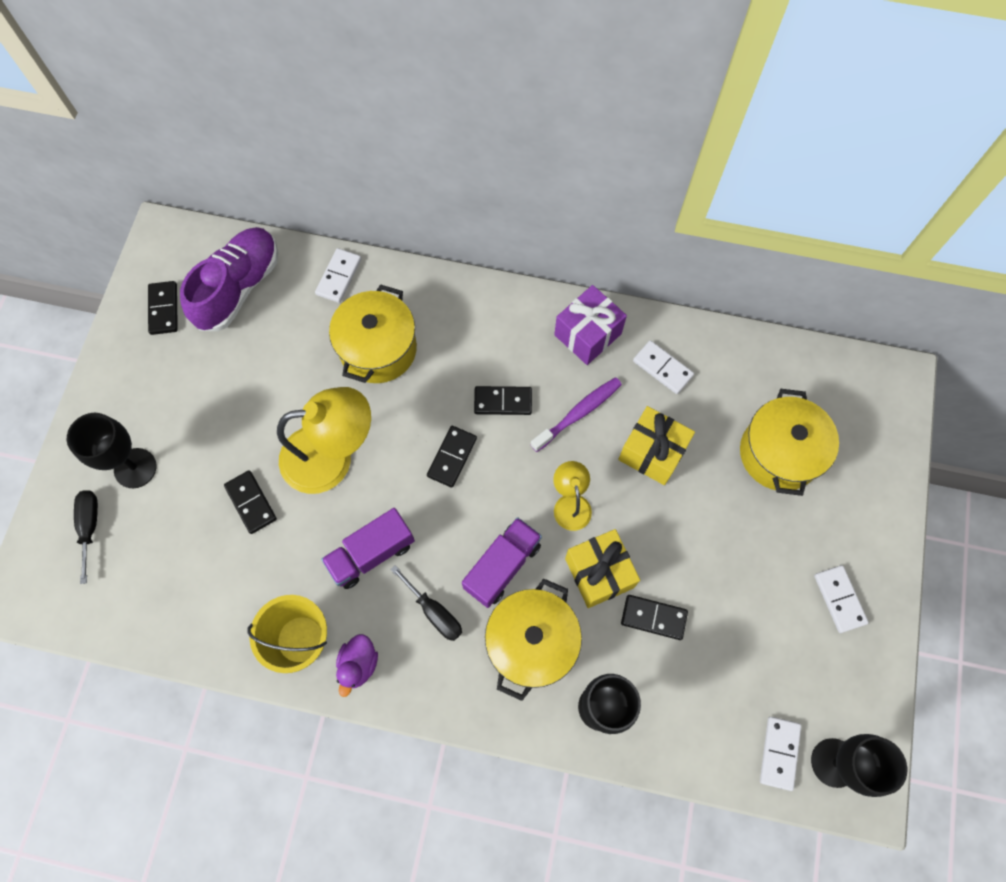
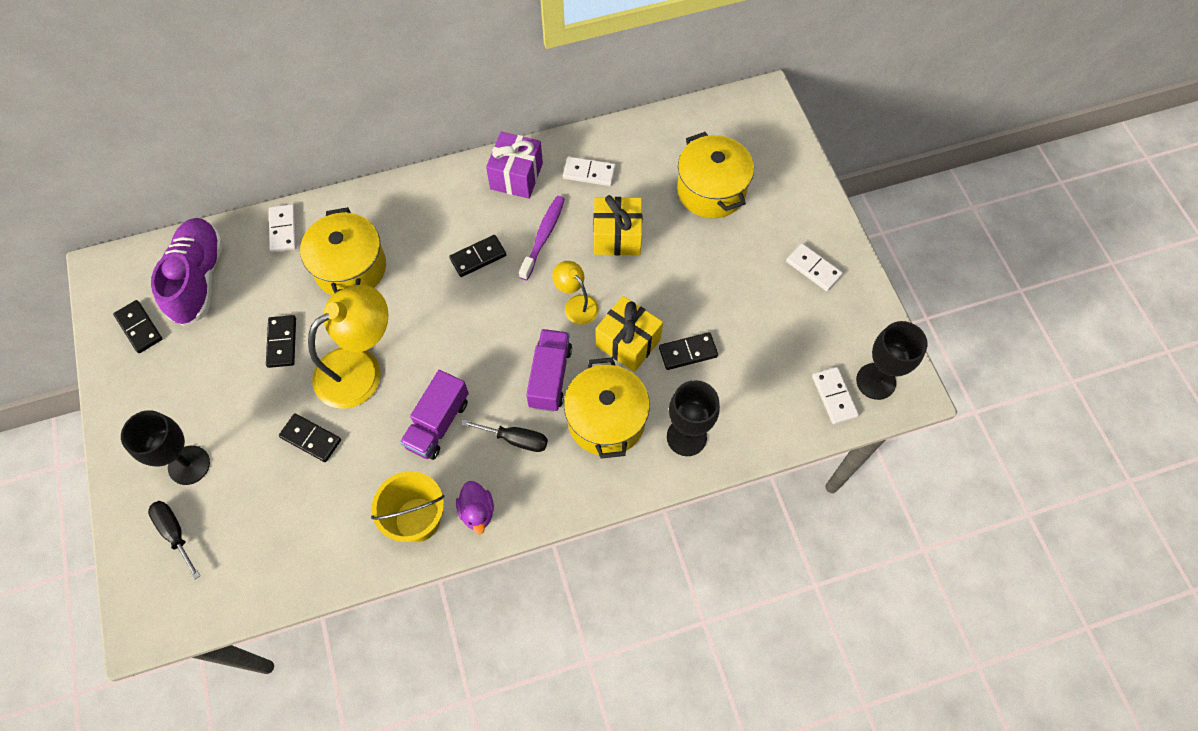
camera: 30 degrees left, 5 degrees down
black domino [427,426,477,488] -> black domino moved to [266,315,296,368]

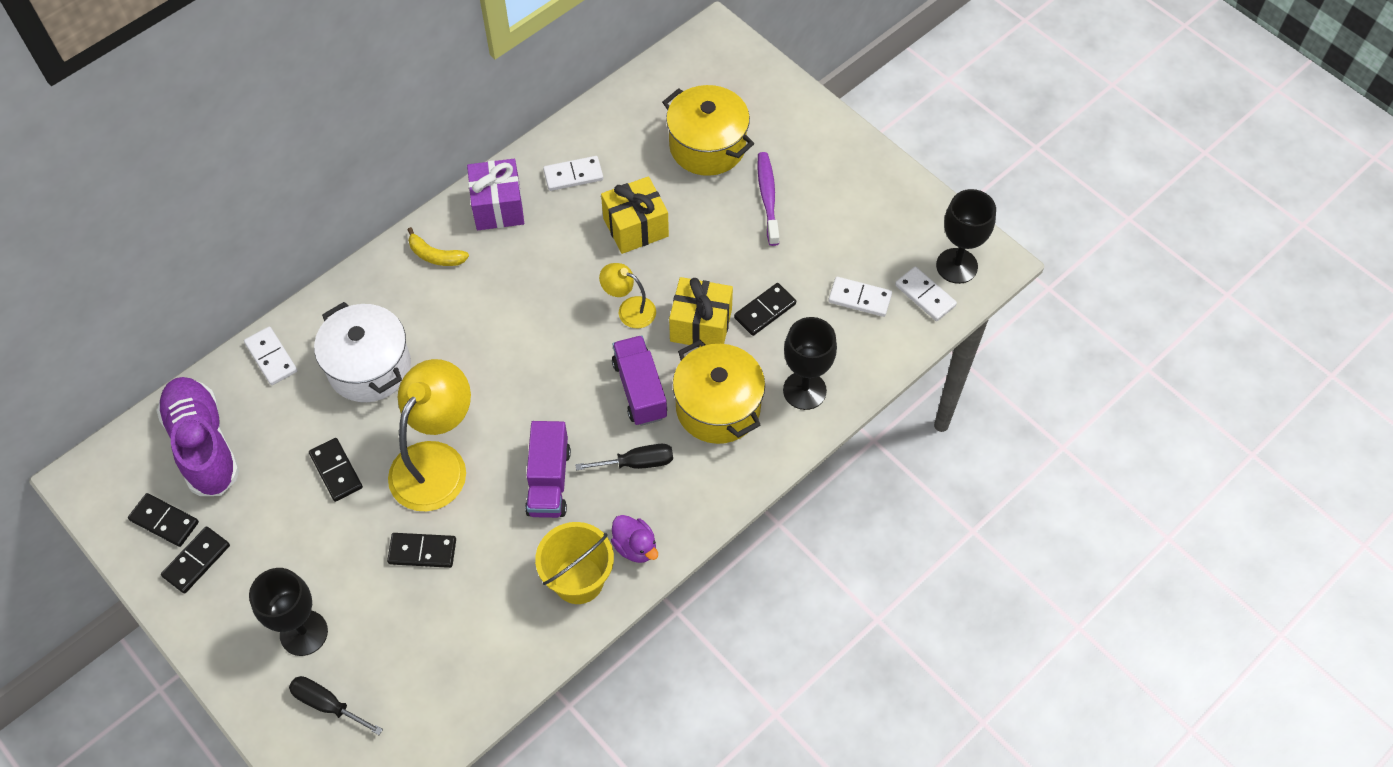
camera: 25 degrees left, 5 degrees down
yellow pot [300,207,386,296] -> white pot [314,302,411,402]
black domino [449,235,506,277] -> black domino moved to [161,526,230,593]
purple toothbrush [519,196,565,280] -> purple toothbrush moved to [757,152,779,246]
white domino [786,243,843,291] -> white domino moved to [828,277,892,317]
none -> yellow banana [408,227,469,266]

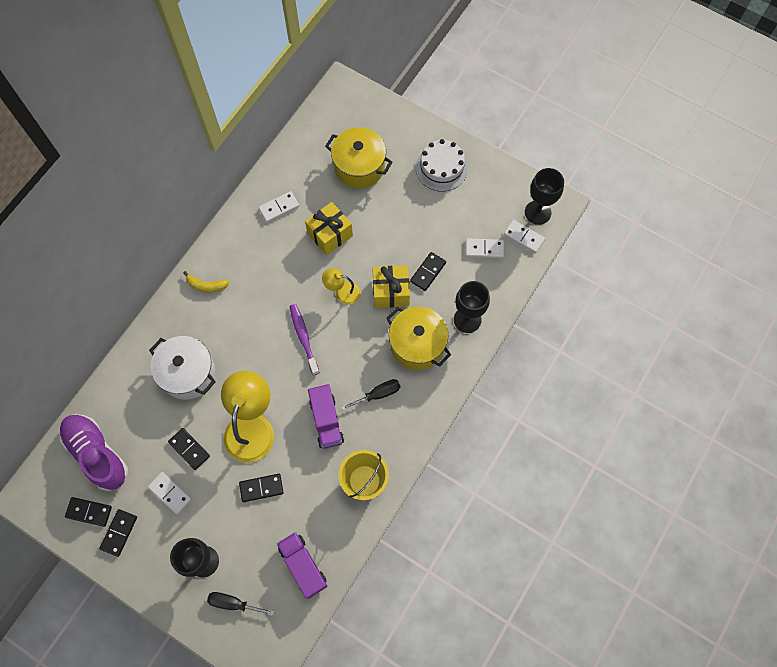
camera: 15 degrees left, 10 degrees up
white domino [244,327,297,385] -> white domino moved to [148,472,191,514]
purple gift [467,159,524,230] -> none
purple duck [611,515,658,563] -> none
purple truck [612,335,667,426] -> purple truck moved to [277,532,327,599]
purple toothbrush [757,152,779,246] -> purple toothbrush moved to [289,304,319,375]
none -> white cake [416,139,468,192]

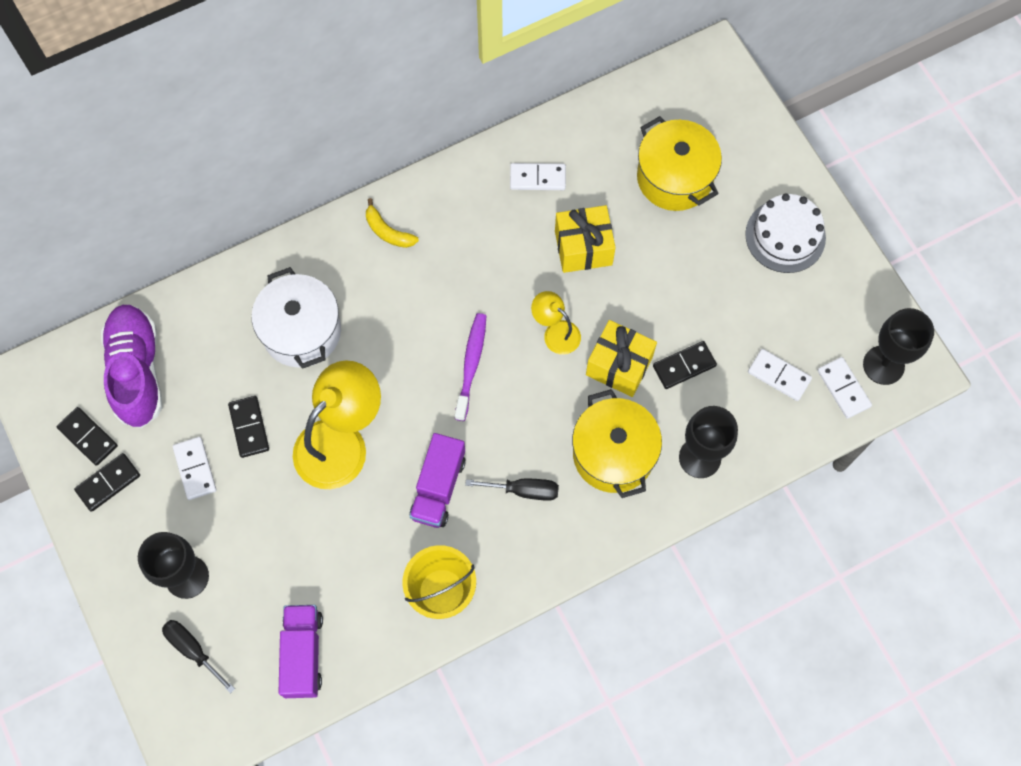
camera: 30 degrees right, 0 degrees up
black domino [239,474,284,502] -> none

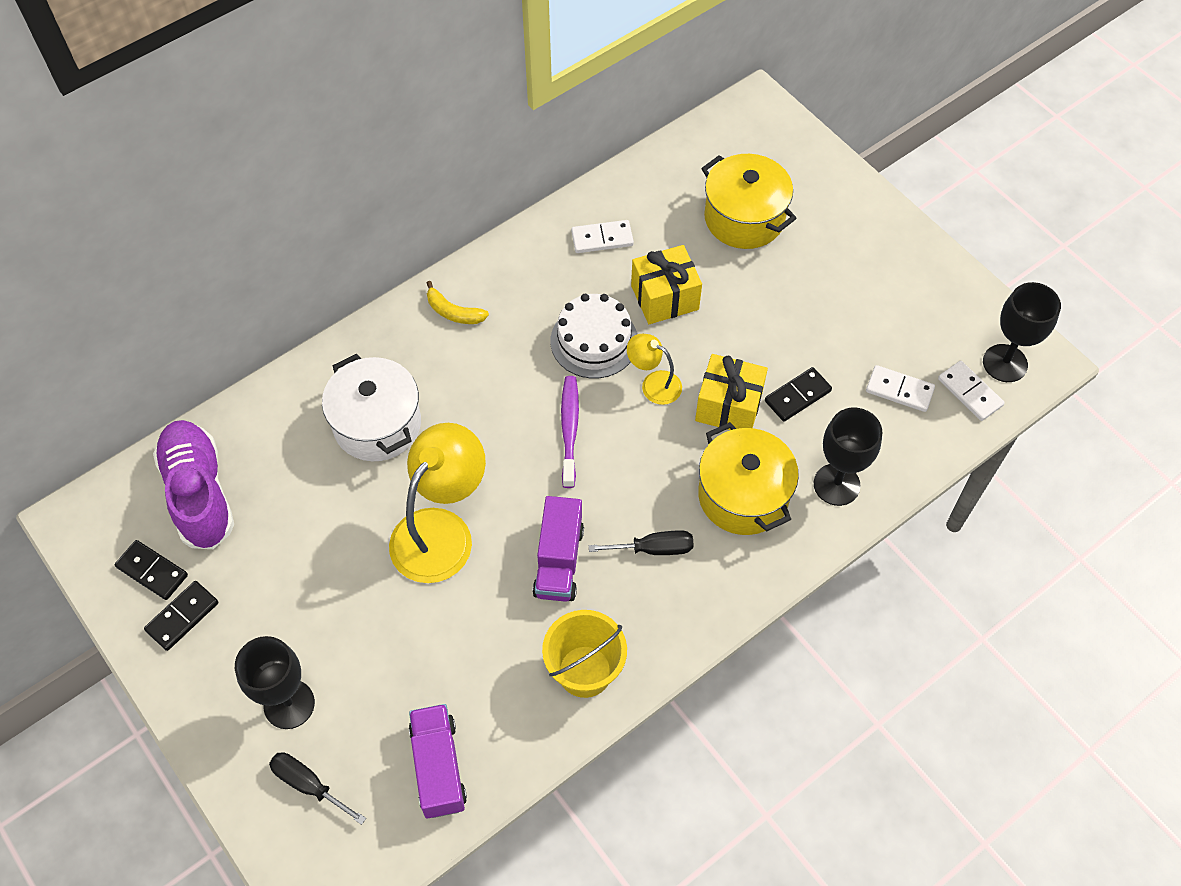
camera: 10 degrees left, 10 degrees down
white domino [173,437,217,500] -> none
black domino [228,396,269,458] -> none
white cake [745,194,826,273] -> white cake moved to [551,294,637,378]

